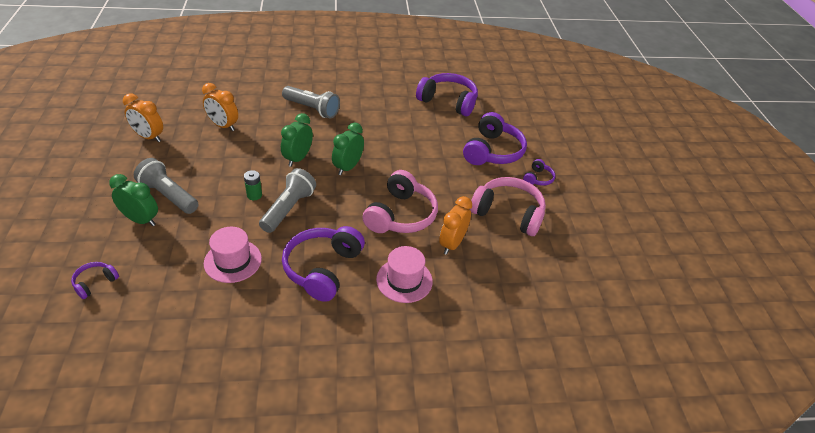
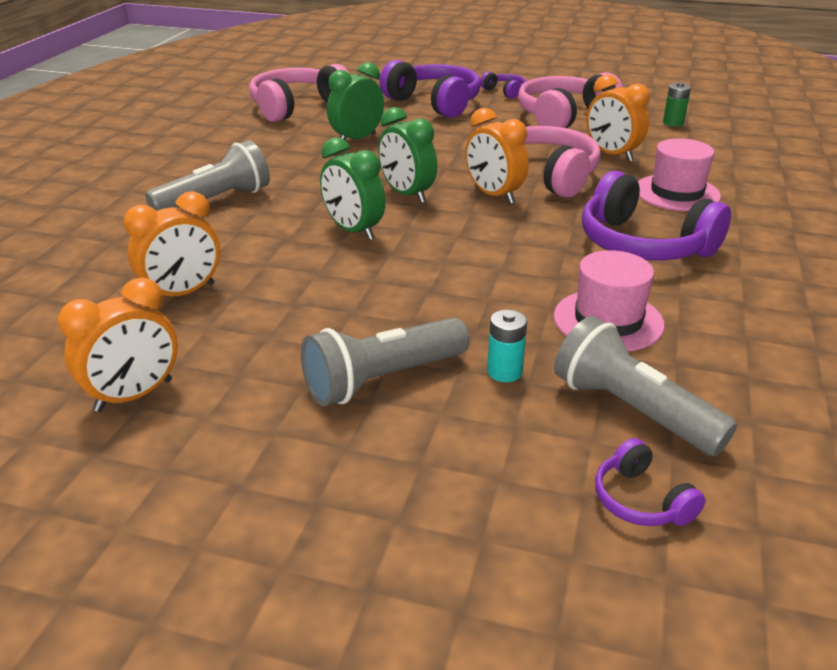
camera: 65 degrees left, 10 degrees down
green clock [109,174,158,226] -> green clock moved to [327,62,384,140]
green battery [244,170,262,200] -> green battery moved to [663,82,691,127]
grey flashlight [259,168,316,233] -> grey flashlight moved to [554,316,737,456]
purple headphones [416,73,478,116] -> pink headphones [249,64,349,122]
none -> orange clock [465,108,529,204]
none -> turquoise battery [487,310,527,382]

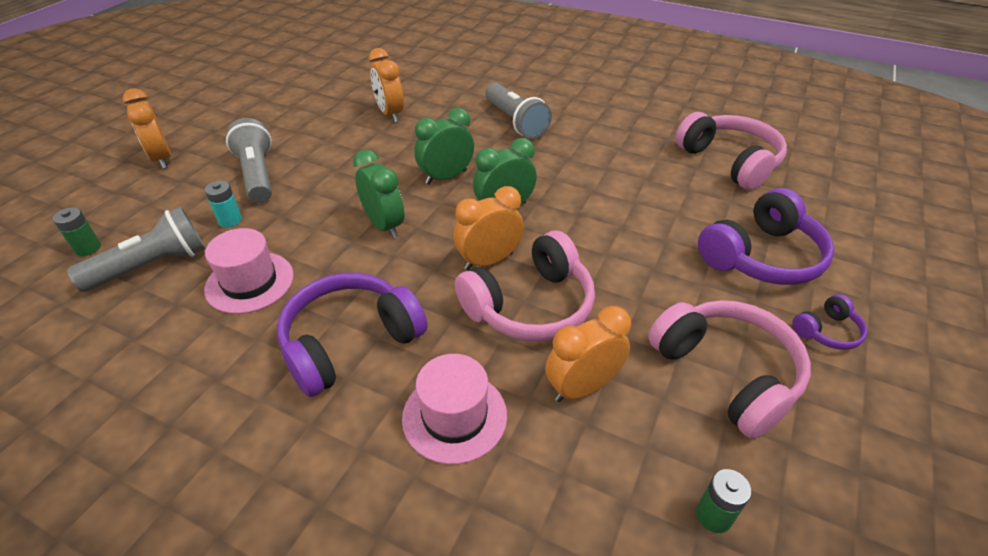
camera: 100 degrees right, 10 degrees up
orange clock [58,277,178,412] -> orange clock moved to [123,88,171,169]
green clock [327,62,384,140] -> green clock moved to [353,149,405,238]
purple headphones [595,438,706,526] -> green battery [53,207,101,256]

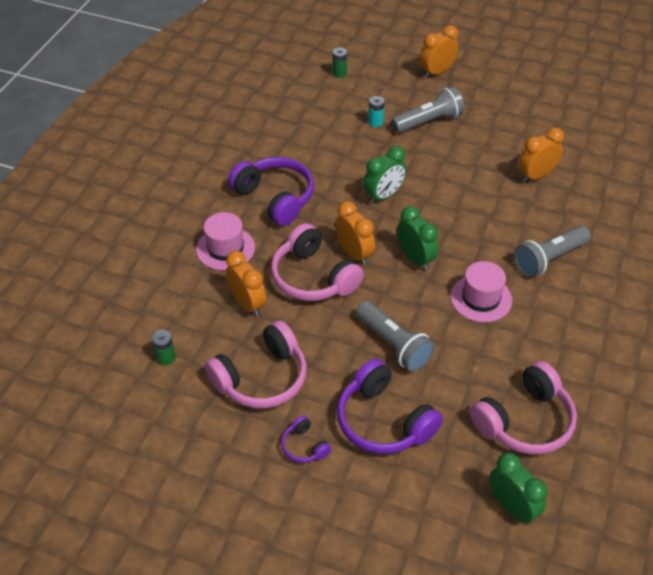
camera: 85 degrees right, 5 degrees up
grey flashlight [67,207,206,292] -> grey flashlight moved to [356,301,435,372]
pink hat [204,228,294,314] -> pink hat moved to [451,261,512,322]
green clock [414,108,474,184] -> green clock moved to [489,453,547,525]

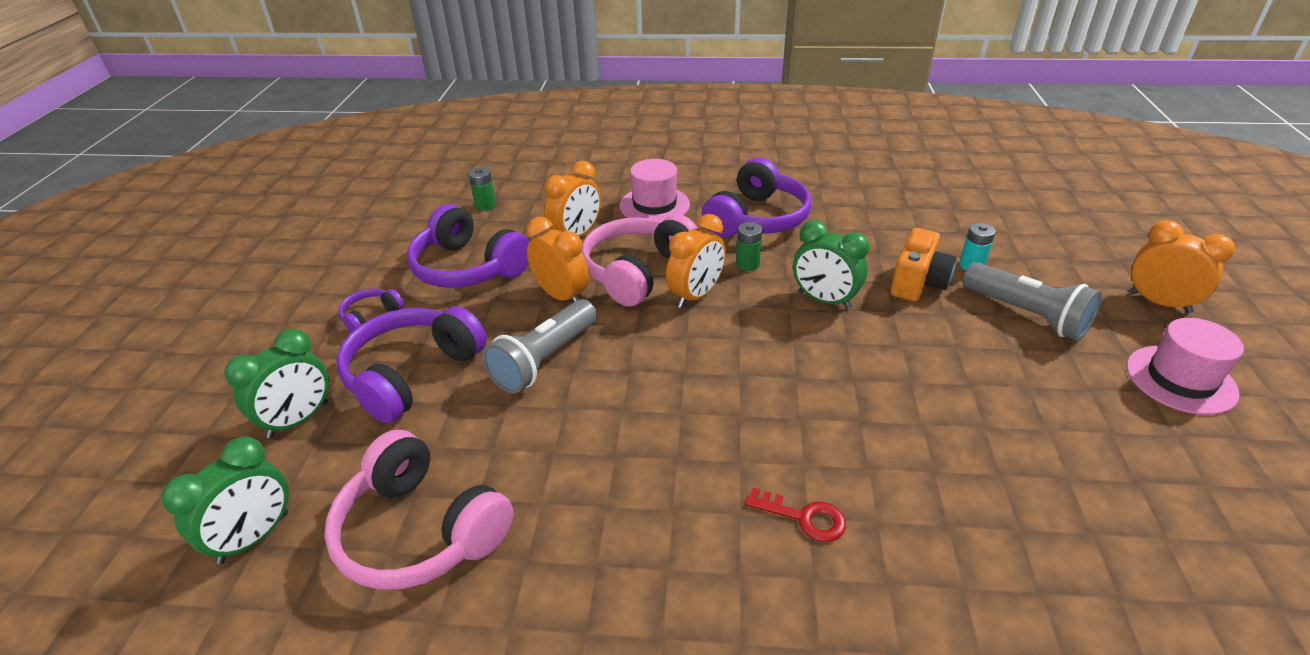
camera: 75 degrees right, 10 degrees down
pink headphones [205,320,307,408] -> purple headphones [407,204,530,288]
green battery [332,47,347,78] -> green battery moved to [736,222,762,271]
green clock [397,206,438,271] -> green clock moved to [224,329,329,438]
pink hat [451,261,512,322] -> pink hat moved to [1127,318,1244,415]
grey flashlight [514,226,591,277] -> red key [745,487,846,542]
orange clock [518,128,564,182] -> orange clock moved to [526,217,589,302]
none -> orange camera [891,228,956,301]

